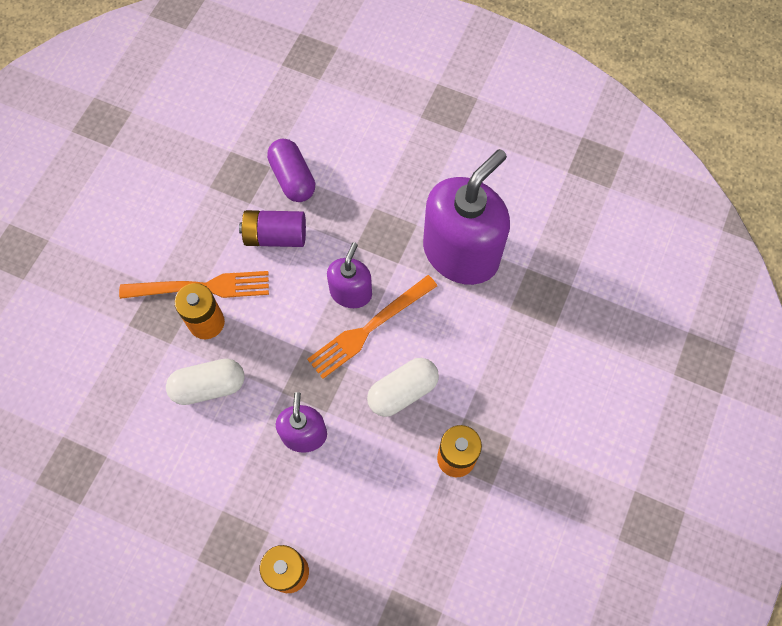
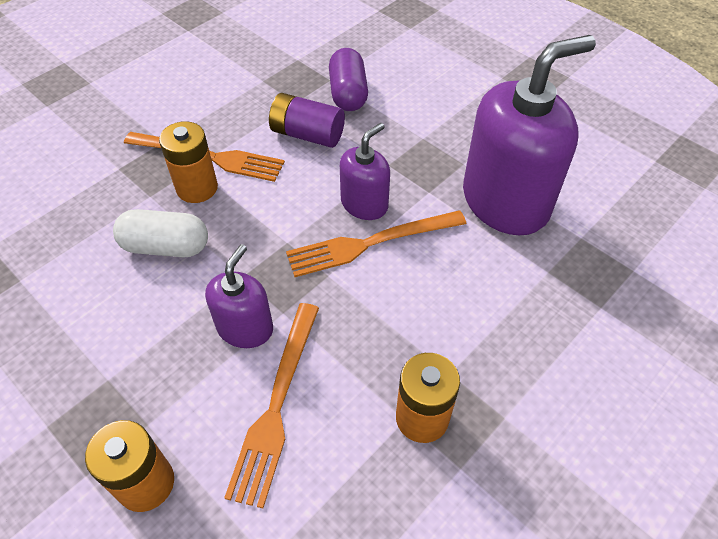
camera: 20 degrees right, 15 degrees down
white capsule [367,358,439,417] -> none
none -> orange fork [224,303,319,508]

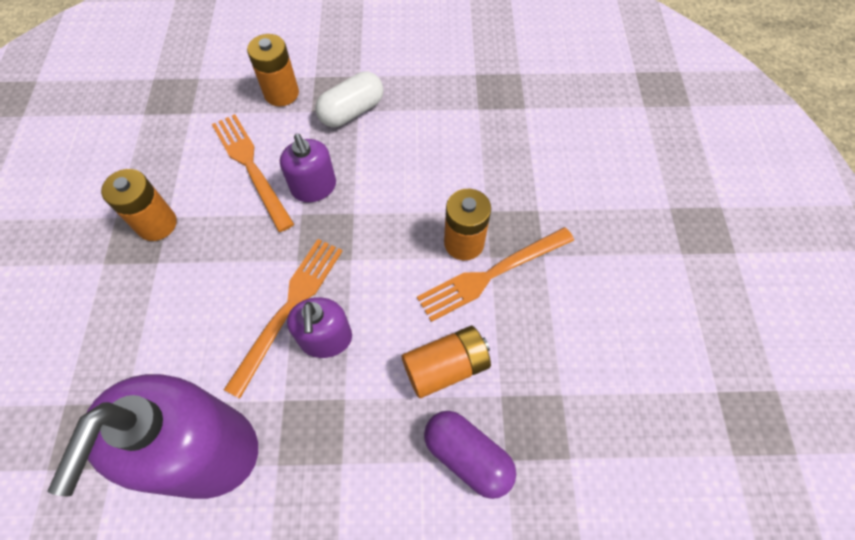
camera: 135 degrees right, 10 degrees up
white capsule [113,209,208,257] -> white capsule moved to [315,71,383,127]
purple battery [269,93,345,148] -> orange battery [402,326,491,398]

